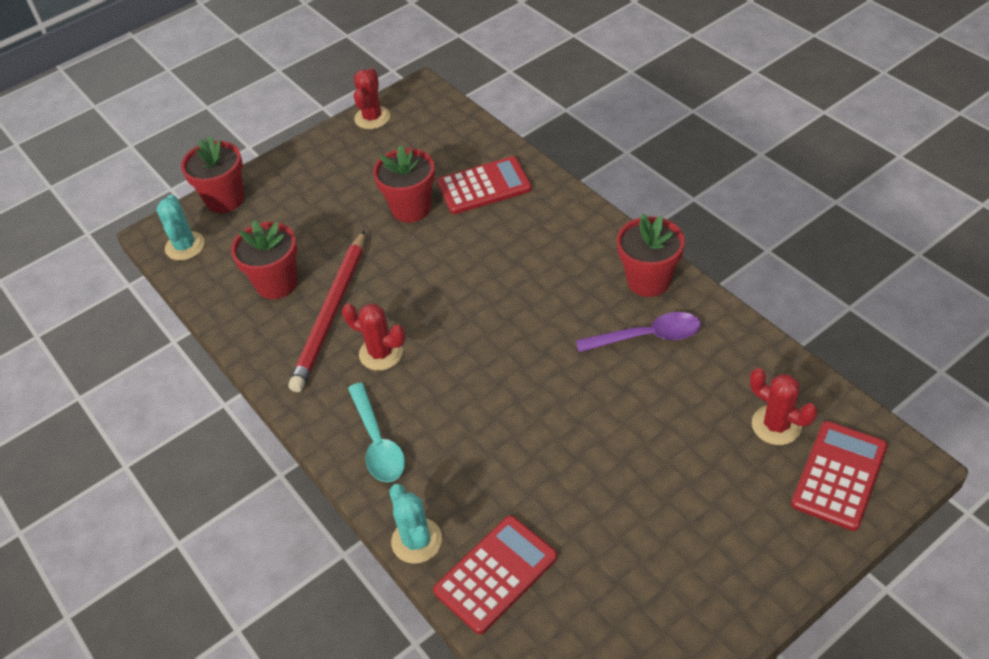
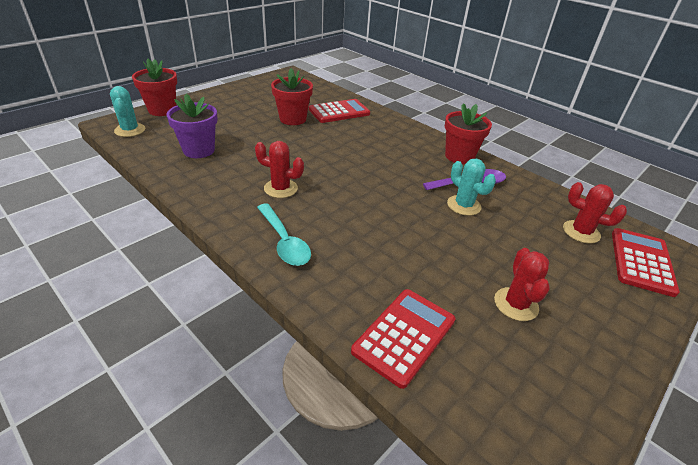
camera: 15 degrees left, 10 degrees down
red flower pot [231,220,297,299] -> purple flower pot [167,94,218,158]
red pencil [288,230,365,392] -> none
red cactus [354,68,391,129] -> red cactus moved to [494,248,550,321]
turquoise cactus [389,484,442,564] -> turquoise cactus moved to [447,159,496,216]

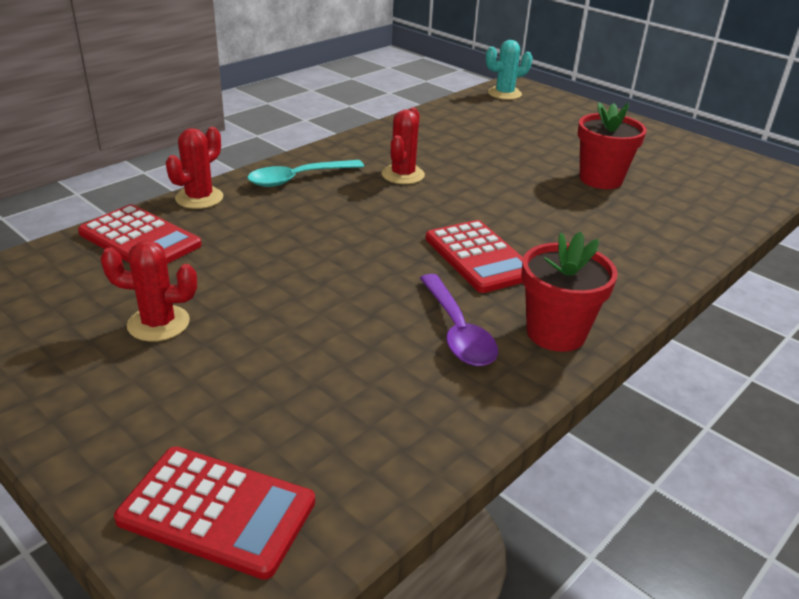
camera: 90 degrees right, 5 degrees down
red flower pot [132,59,177,116] -> none
purple flower pot [167,94,218,158] -> none
red calculator [309,99,370,123] -> red calculator moved to [426,220,523,293]
turquoise cactus [447,159,496,216] -> none
red cactus [563,182,627,243] -> red cactus moved to [166,127,223,209]

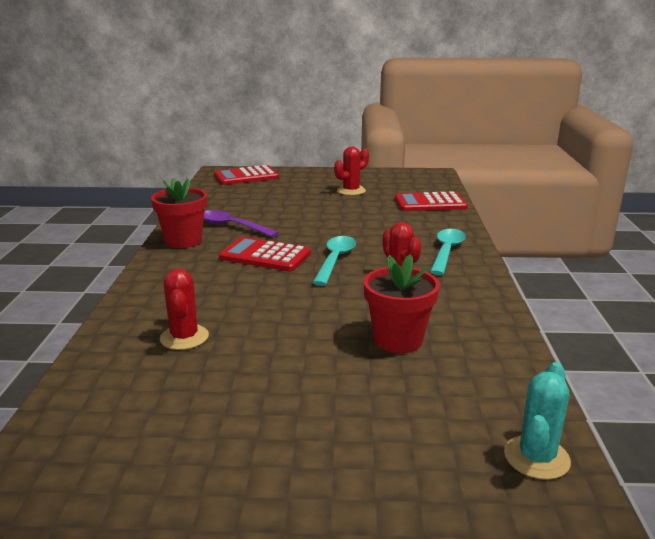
camera: 140 degrees right, 10 degrees down
red cactus [166,127,223,209] -> red cactus moved to [160,269,209,350]
red flower pot [578,102,647,189] -> red flower pot moved to [364,254,440,353]
none -> turquoise spoon [313,236,356,286]

